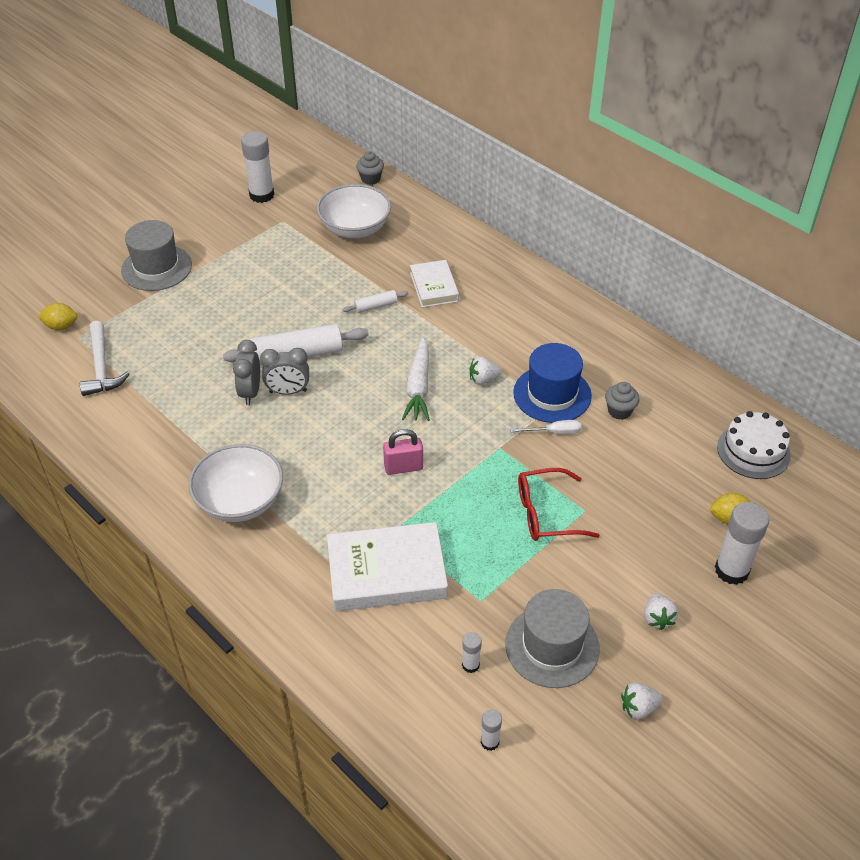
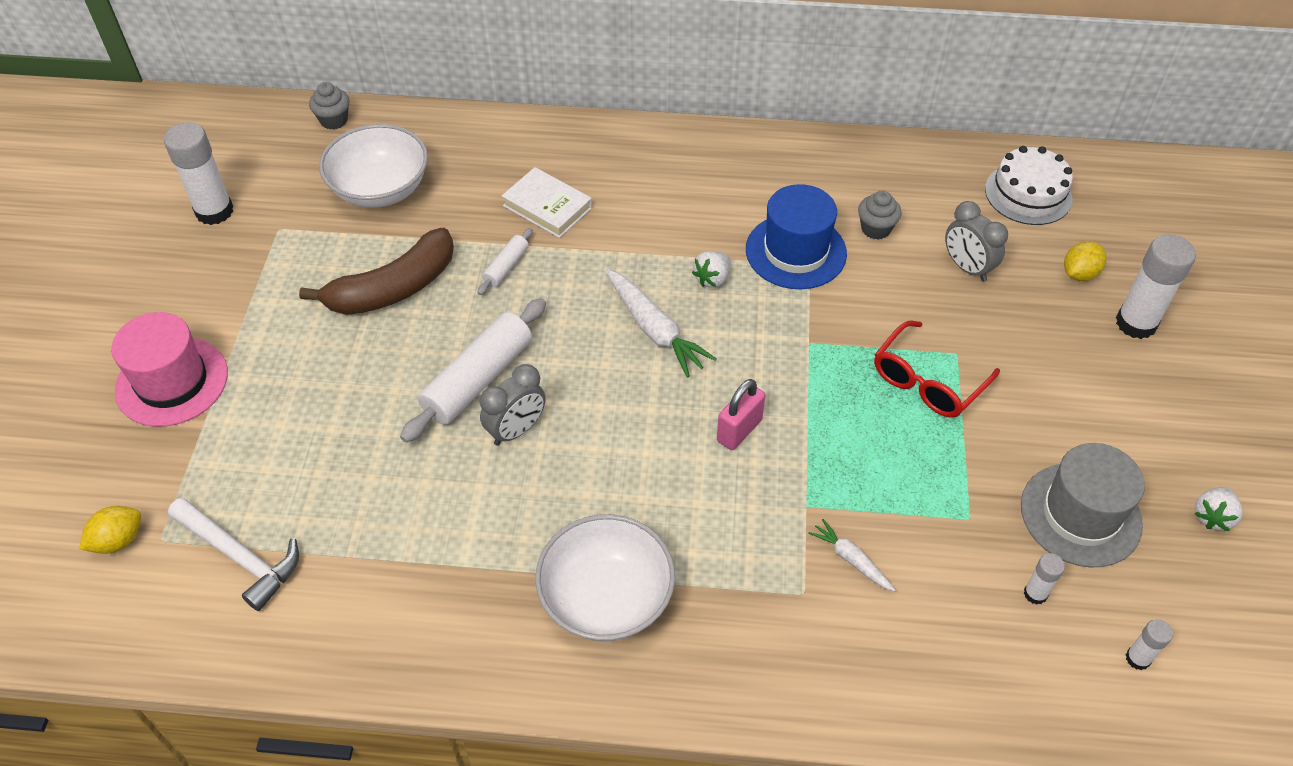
camera: 40 degrees left, 5 degrees up
grey hat [121,220,192,291] -> pink hat [111,312,228,427]
grey clock [233,340,260,405] -> grey clock moved to [945,201,1008,282]
white book [327,522,448,611] -> white carrot [808,519,896,592]
white screwdriver [510,420,581,434] -> none
white strawberry [644,593,678,630] -> none
none -> brown banana [299,228,454,315]

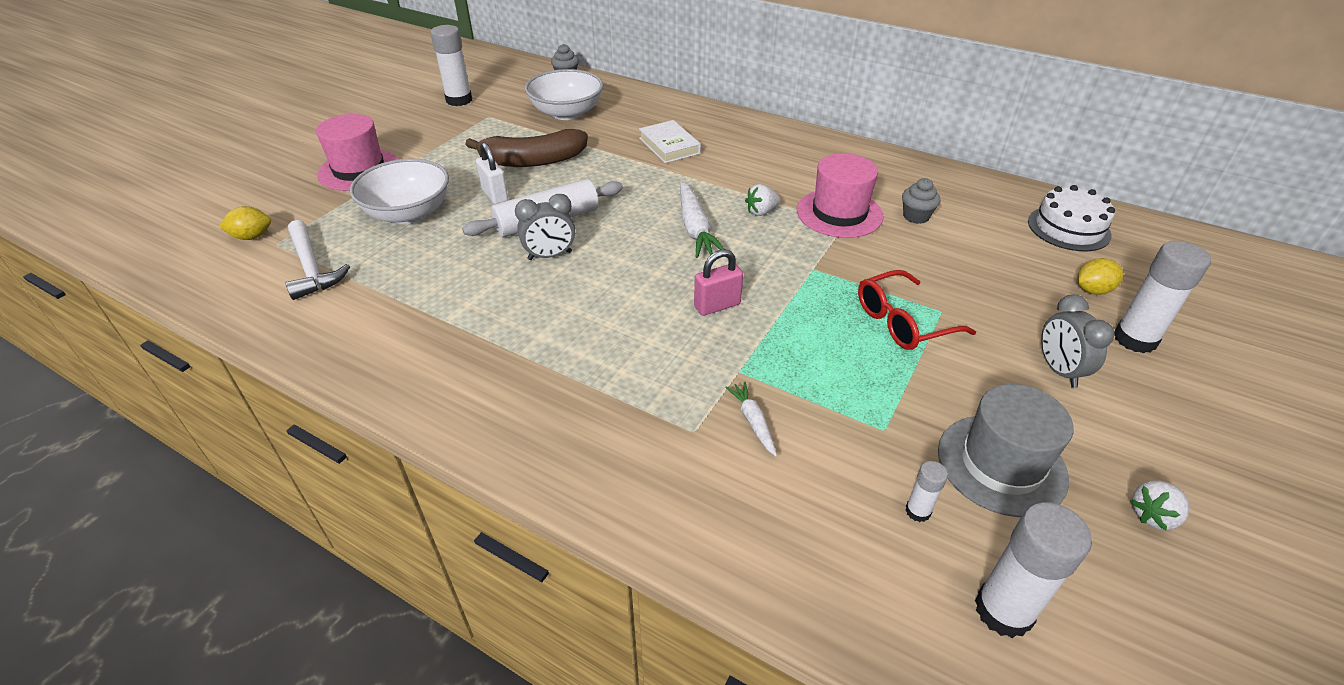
camera: 25 degrees right, 10 degrees down
white rolling pin [477,228,533,295] -> none
white bowl [535,514,675,641] -> white bowl moved to [350,159,449,224]
blue hat [746,184,847,289] -> pink hat [797,153,884,238]
grey clock [945,201,1008,282] -> grey clock moved to [1041,295,1115,388]
white glue stick [1126,619,1173,670] -> white glue stick [975,502,1092,638], size x2.01
none -> white padlock [476,142,508,204]

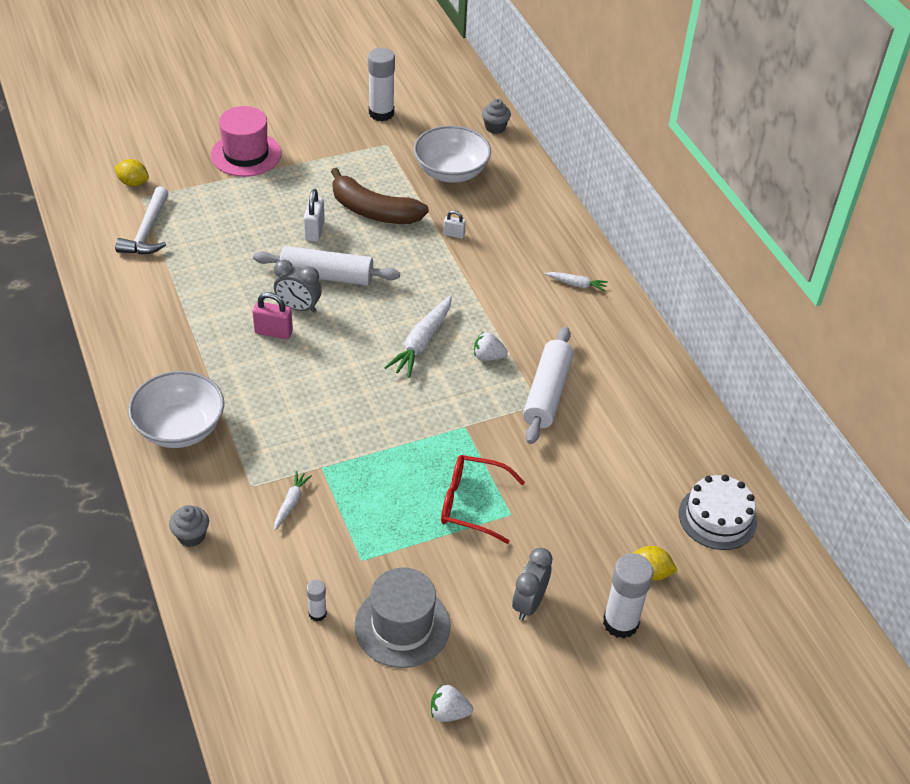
camera: 35 degrees right, 5 degrees up
white bowl [350,159,449,224] -> white bowl moved to [128,371,224,448]
white book [639,120,701,163] -> none
pink padlock [694,249,743,316] -> pink padlock moved to [252,292,293,339]
pink hat [797,153,884,238] -> white rolling pin [523,327,574,444]
grey cupcake [902,178,941,224] -> grey cupcake moved to [169,505,209,547]
white glue stick [975,502,1092,638] -> none
none -> white padlock [443,210,466,239]
none -> white carrot [544,272,608,291]

